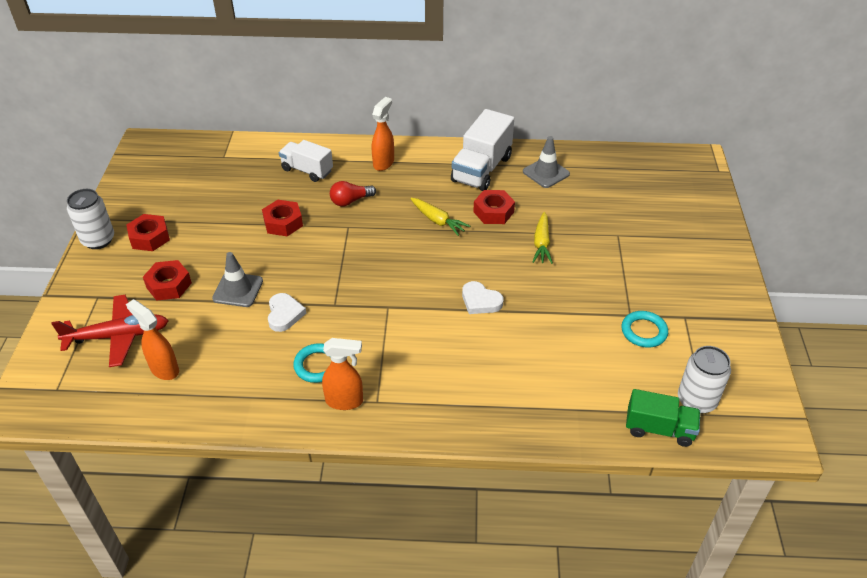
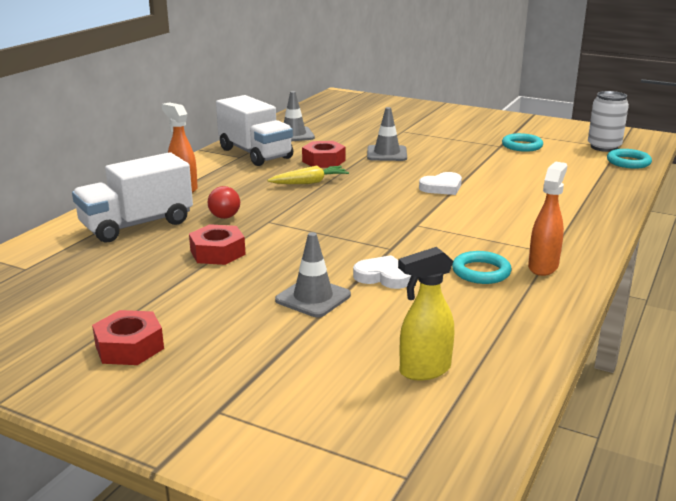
camera: 65 degrees left, 20 degrees down
red plane [51,295,169,367] -> none
white can [67,189,114,249] -> none
orange spray bottle [126,299,179,380] -> yellow spray bottle [398,247,454,380]
red nut [143,260,192,301] -> none
white truck [279,140,333,182] -> white truck [72,152,193,243], size x1.54
yellow carrot [532,212,553,264] -> grey traffic cone [367,107,407,161]
green truck [626,389,700,447] -> turquoise ring [607,149,652,169]

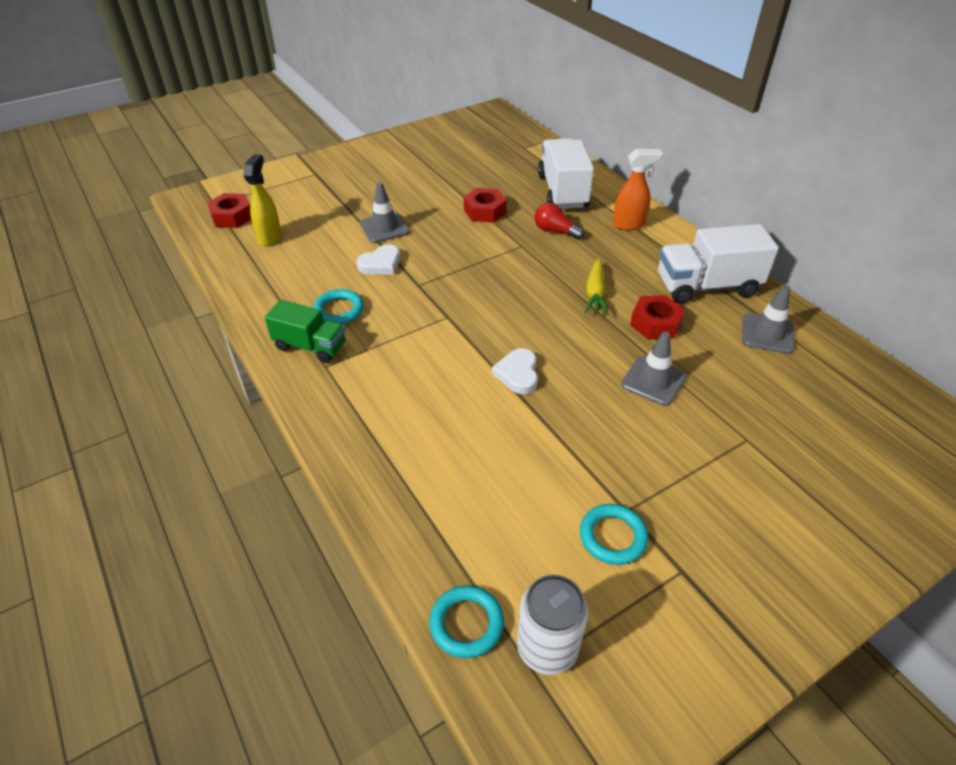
camera: 120 degrees right, 20 degrees up
red nut [92,310,164,365] -> red nut moved to [207,193,251,228]
orange spray bottle [528,161,567,276] -> green truck [265,300,345,363]

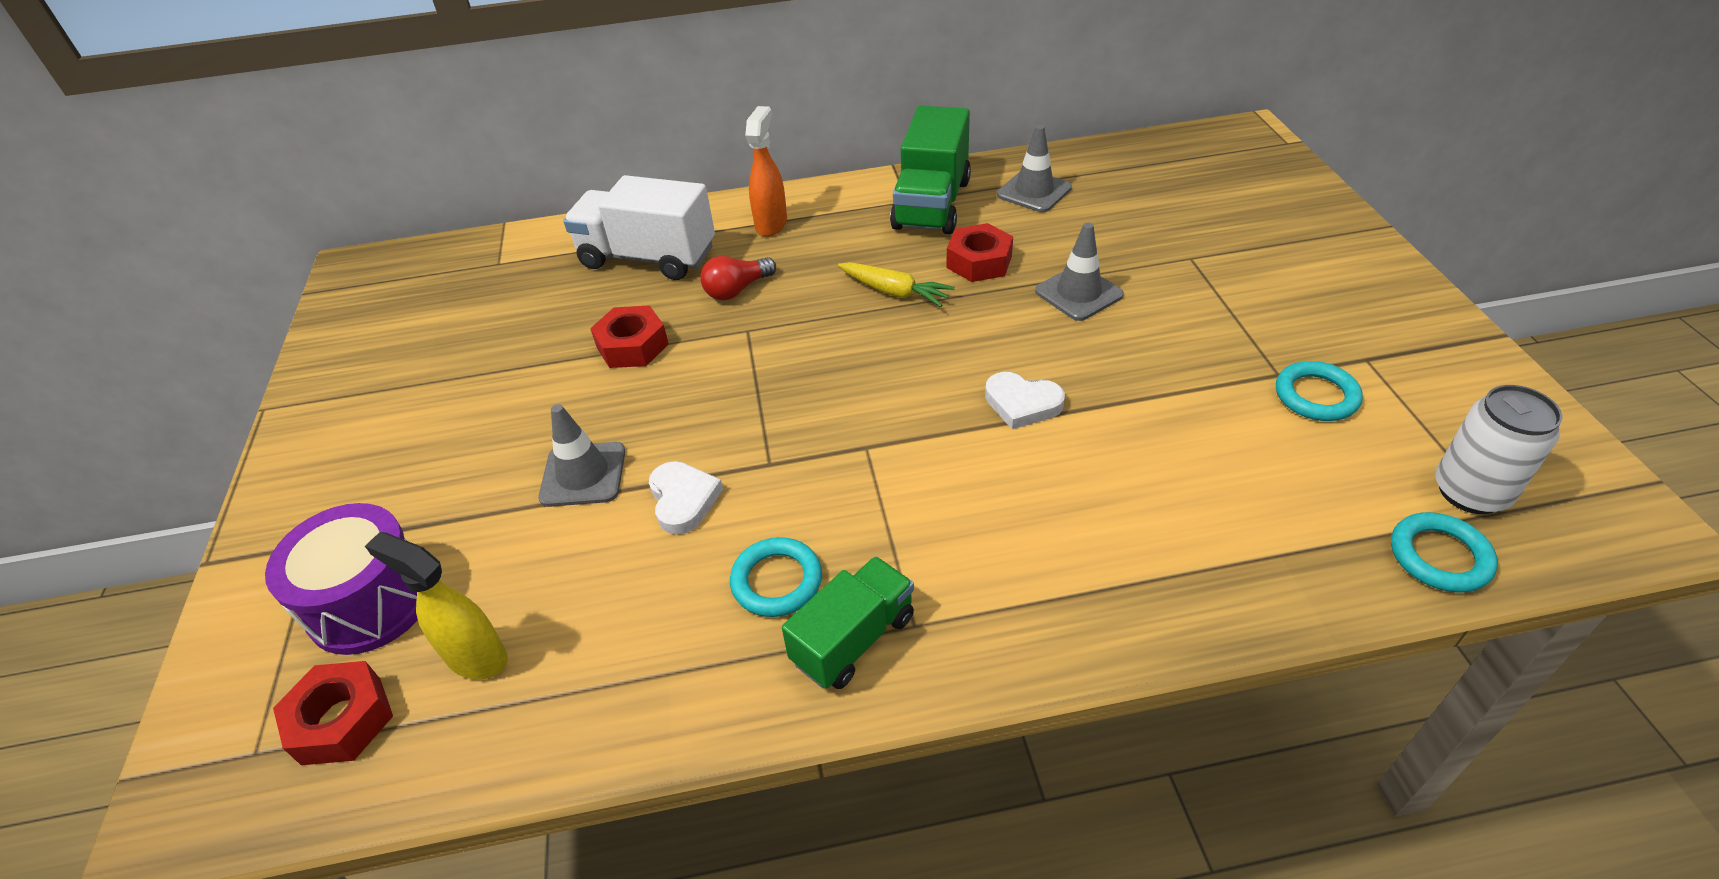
camera: 65 degrees left, 0 degrees up
white truck [658,224,779,304] -> green truck [890,106,971,234]
none -> purple drum [265,503,418,655]

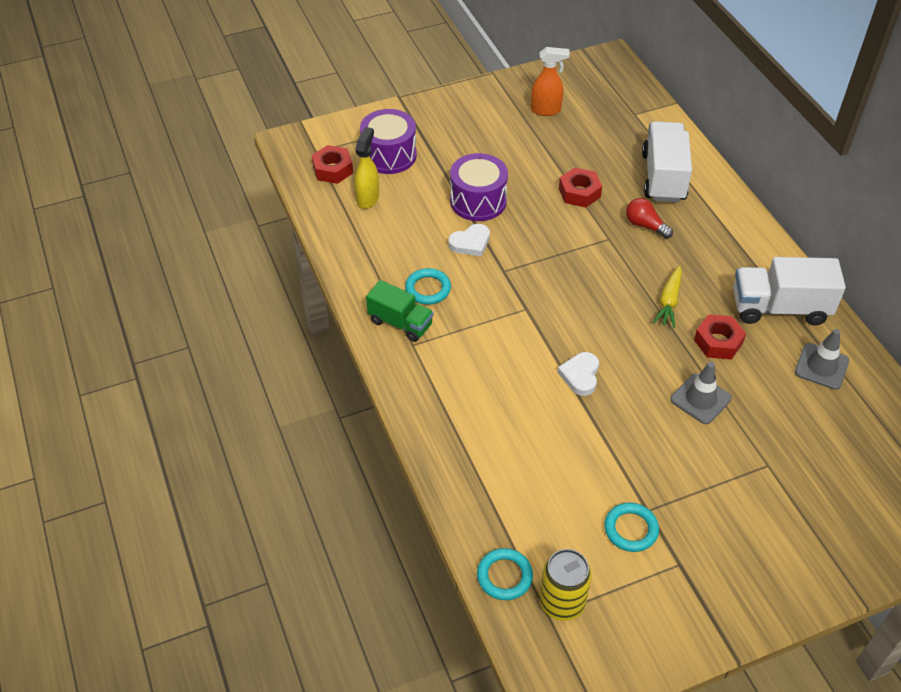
camera: 75 degrees right, 5 degrees up
grey traffic cone [538,404,625,507] -> purple drum [450,153,508,221]
orange spray bottle [745,106,787,237] -> orange spray bottle moved to [531,47,570,116]
green truck [890,106,971,234] -> white truck [733,257,846,325]
white can [1435,385,1563,514] -> yellow can [539,549,592,621]

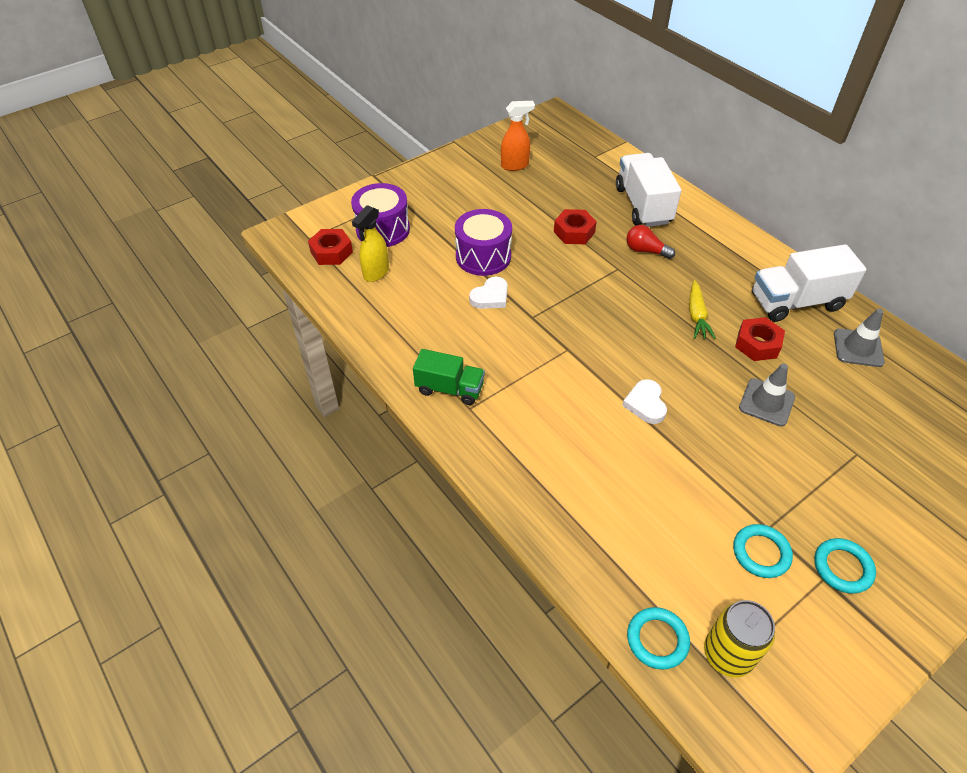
camera: 15 degrees left, 0 degrees up
yellow spray bottle [355,127,379,209] -> yellow spray bottle turned 150 degrees counterclockwise [352,205,389,282]
turquoise ring [405,268,451,305] -> turquoise ring moved to [814,538,876,594]

